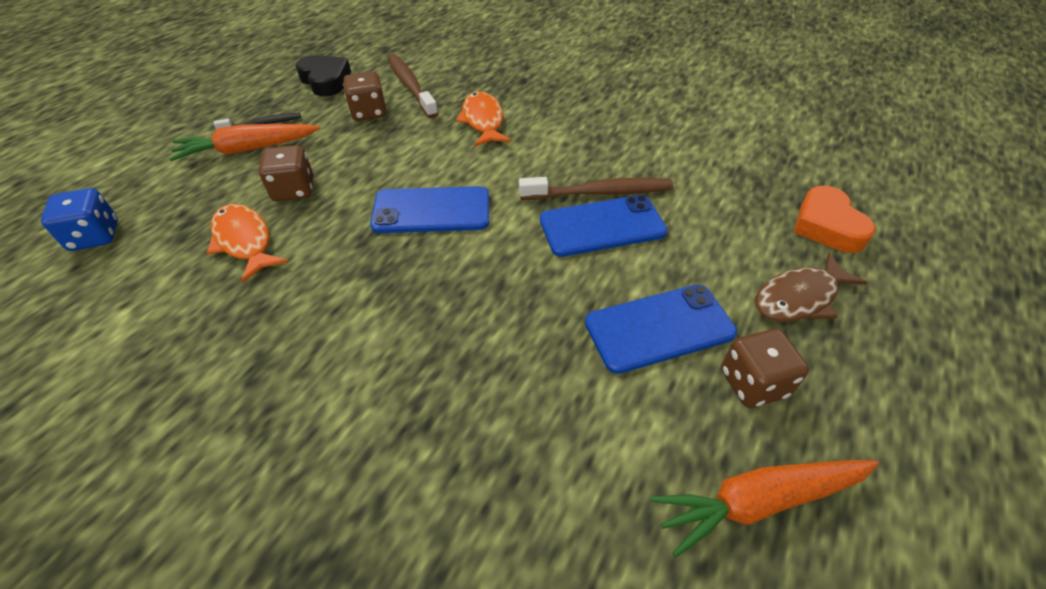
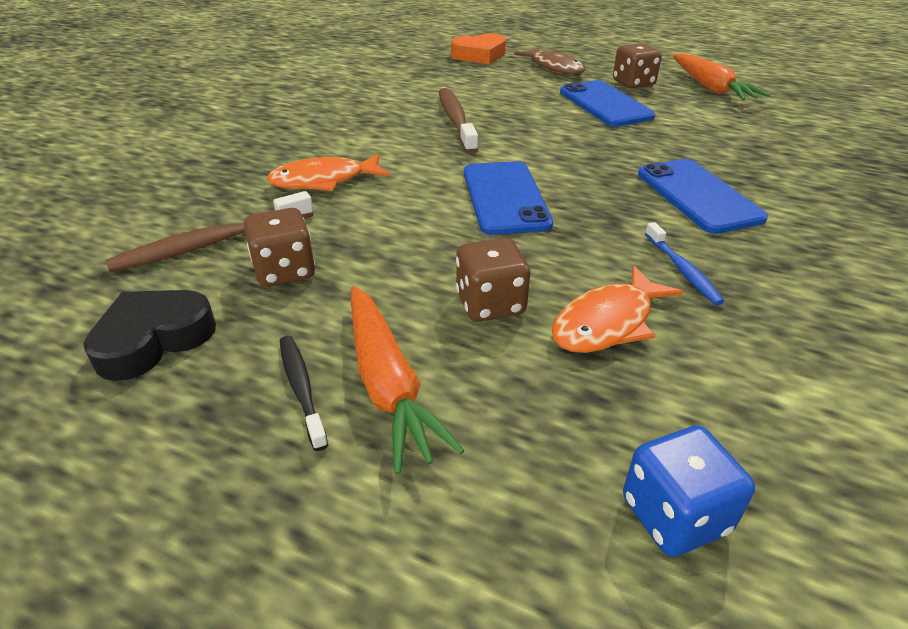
camera: 95 degrees left, 10 degrees down
blue phone [540,195,668,257] -> blue phone moved to [638,159,768,234]
none -> blue toothbrush [645,222,725,305]

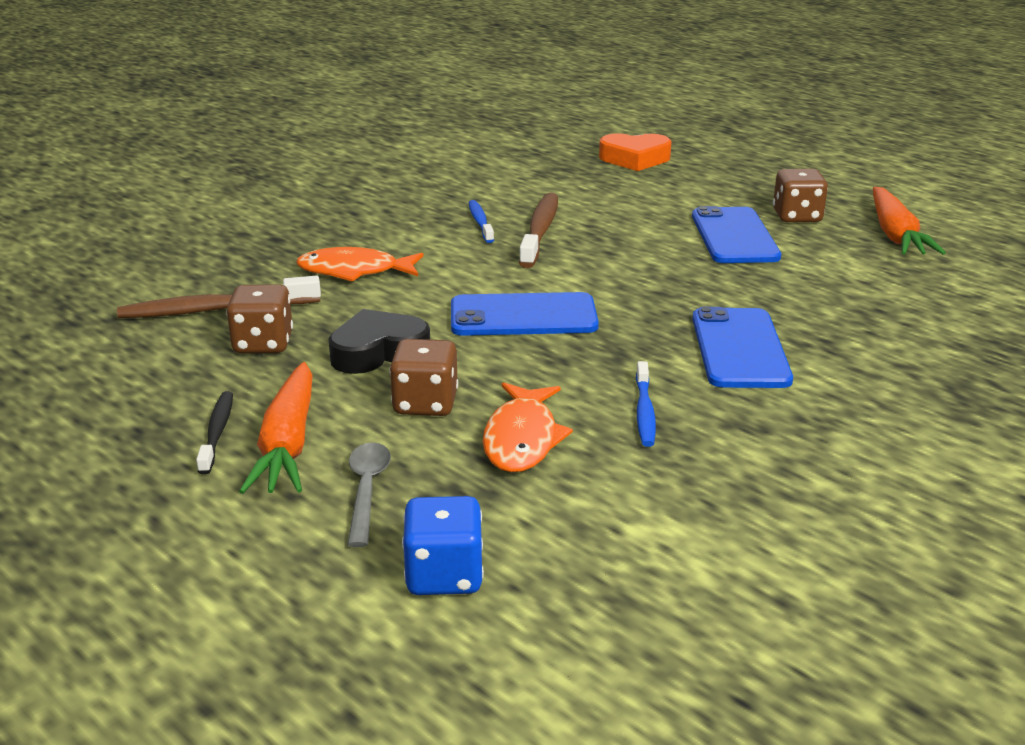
camera: 20 degrees right, 10 degrees down
black heart [83,290,216,381] -> black heart moved to [328,309,430,374]
blue phone [464,161,553,235] -> blue phone turned 75 degrees clockwise [451,292,599,336]
brown fish [514,47,585,75] -> none
orange fish [552,266,683,353] -> orange fish turned 60 degrees counterclockwise [483,382,573,472]
none -> grey spoon [347,442,391,547]
none -> blue toothbrush [469,200,494,243]

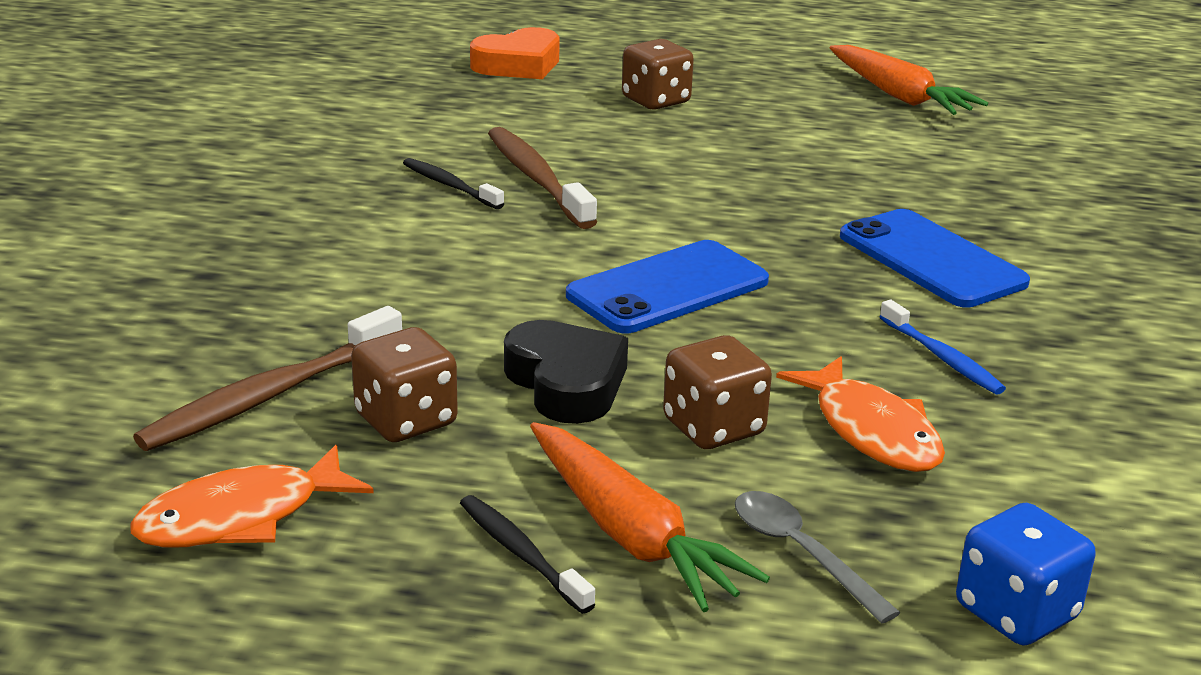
camera: 35 degrees left, 0 degrees up
orange fish [296,247,423,282] -> orange fish moved to [130,445,374,548]
black heart [328,309,430,374] -> black heart turned 120 degrees clockwise [504,320,628,424]
blue toothbrush [469,200,494,243] -> black toothbrush [403,158,504,209]
blue phone [692,206,781,263] -> none
brown dice [773,169,828,222] -> brown dice moved to [622,39,694,110]

